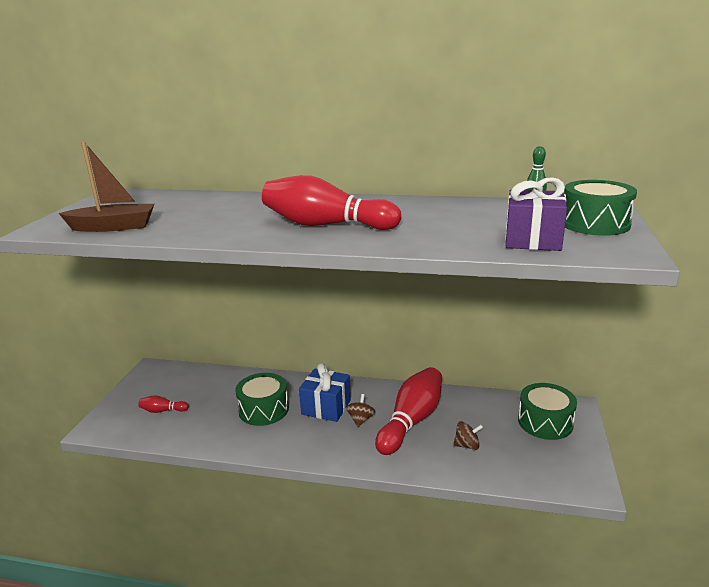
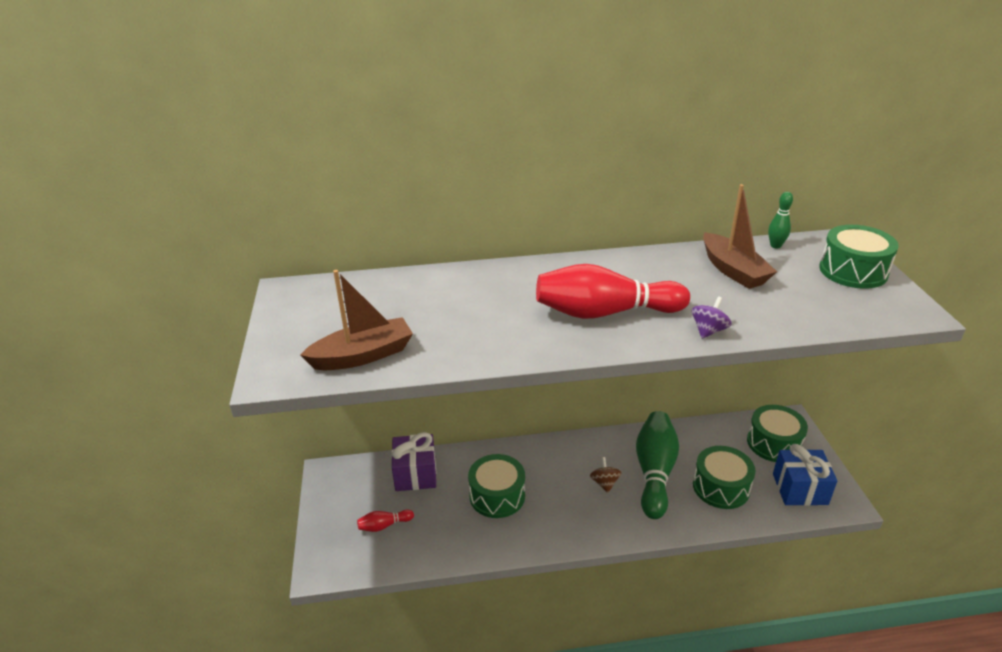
camera: 20 degrees left, 10 degrees up
blue gift [299,363,351,422] -> blue gift moved to [773,444,837,506]
red bowling pin [375,367,442,455] -> green bowling pin [636,411,679,519]
brown spinning top [453,421,483,450] -> green drum [693,446,755,509]
purple gift [505,177,567,251] -> purple gift moved to [391,432,436,491]
none -> purple spinning top [692,296,732,339]
none -> brown boat [703,184,777,289]

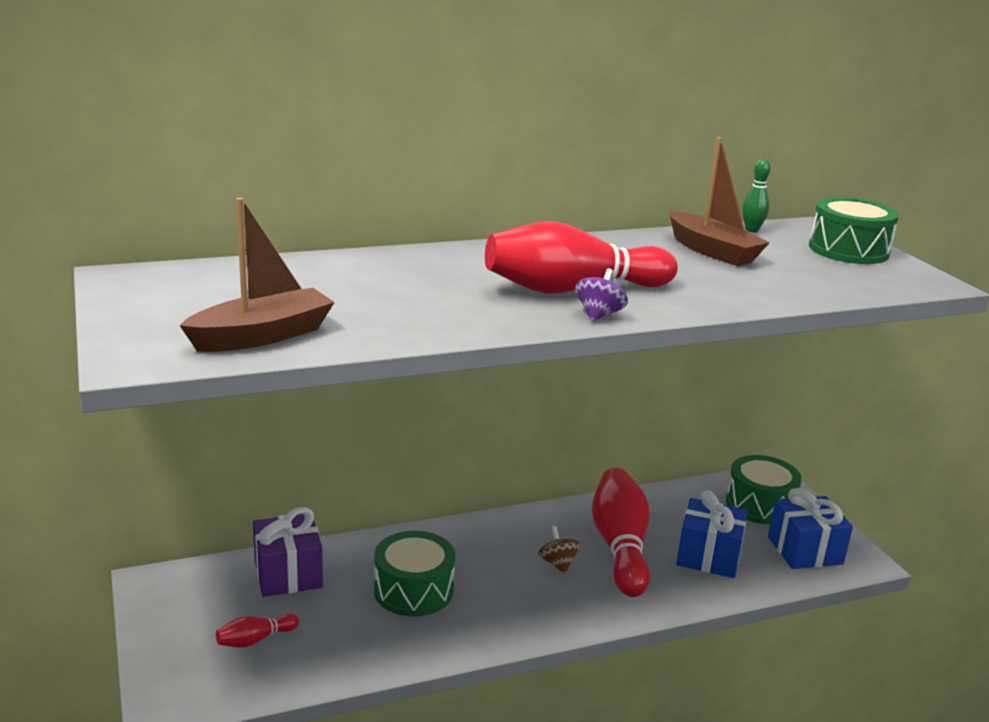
camera: 15 degrees left, 10 degrees down
green bowling pin [636,411,679,519] -> red bowling pin [592,468,650,597]
purple spinning top [692,296,732,339] -> purple spinning top moved to [575,268,628,322]
green drum [693,446,755,509] -> blue gift [676,490,747,578]

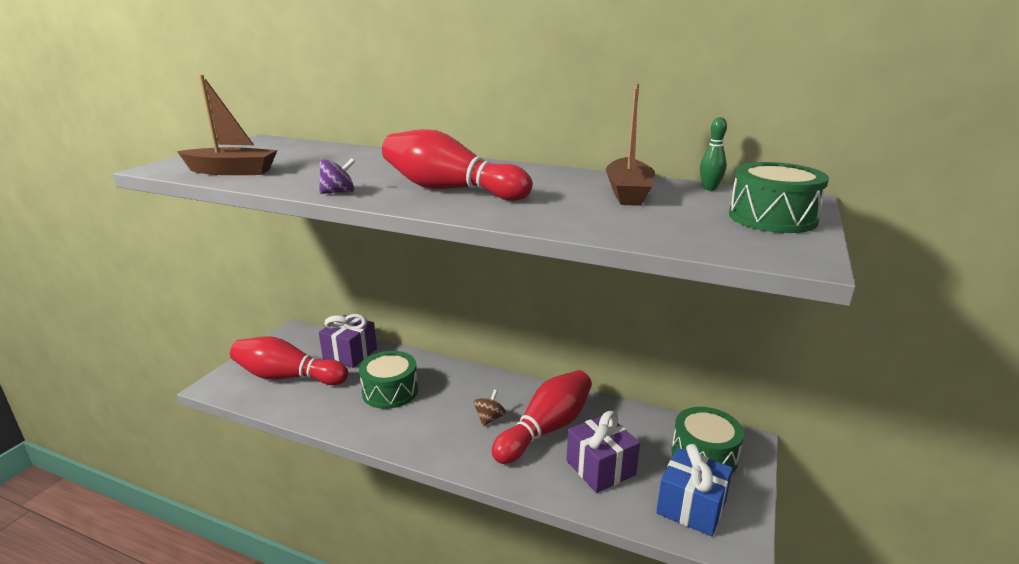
camera: 45 degrees right, 0 degrees up
red bowling pin [216,614,299,648] -> red bowling pin [230,336,348,385], size x2.28
purple spinning top [575,268,628,322] -> purple spinning top moved to [319,158,355,194]
blue gift [676,490,747,578] -> purple gift [567,411,640,493]

